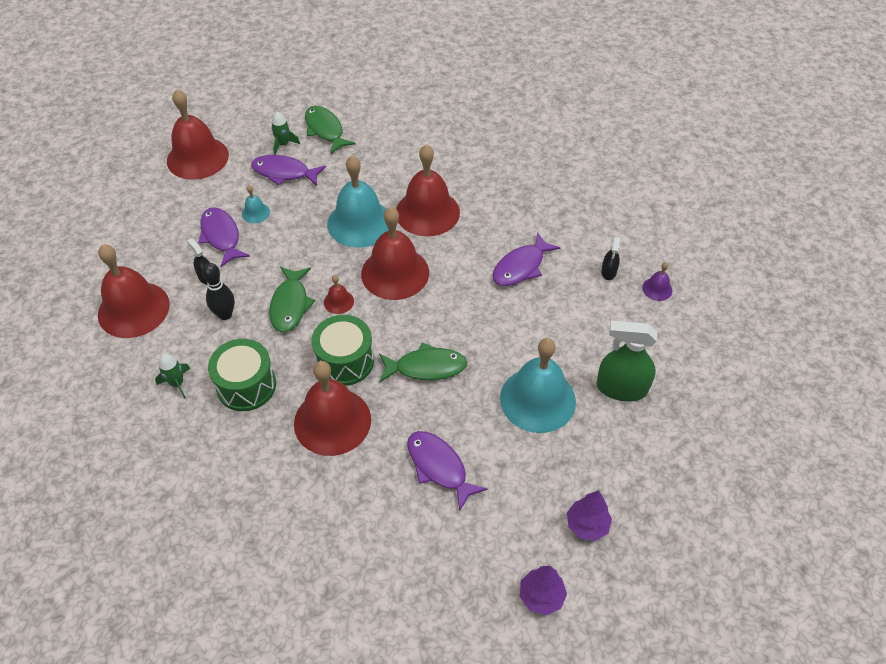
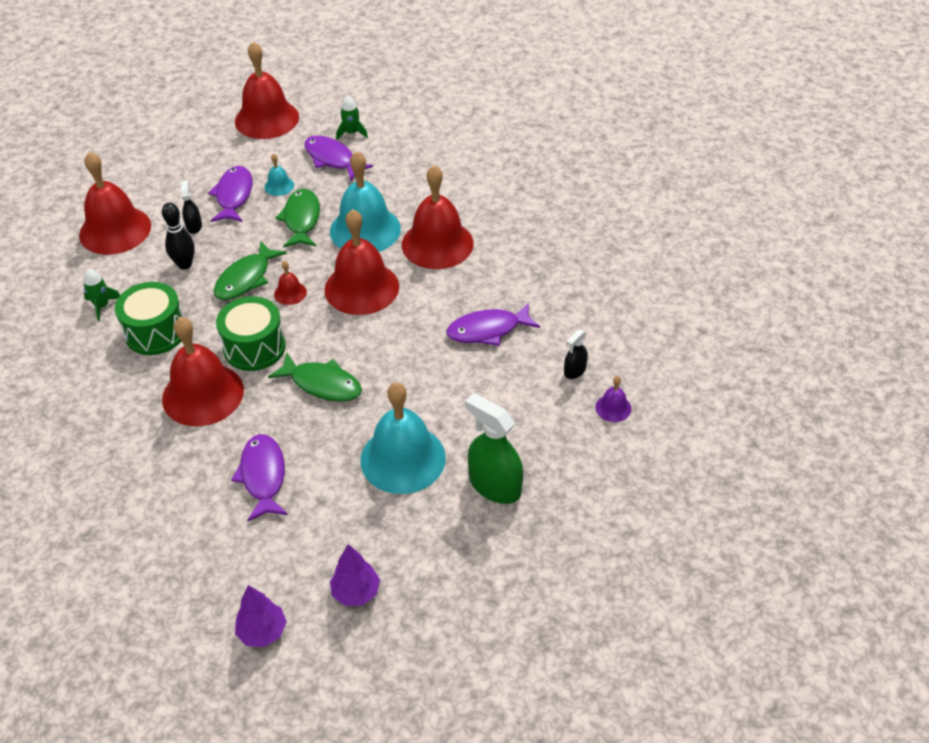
camera: 30 degrees right, 5 degrees down
green fish [305,106,356,154] -> green fish moved to [276,189,320,248]

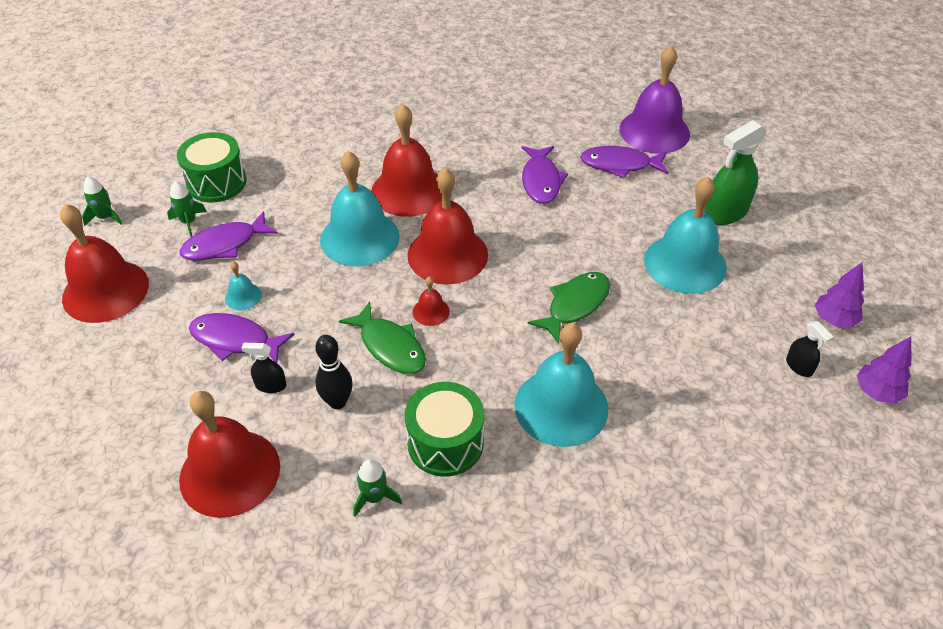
camera: 75 degrees left, 0 degrees up
red bell [162,317,244,426] -> turquoise bell [514,323,608,447]
green drum [216,296,286,371] -> green drum moved to [177,132,247,202]
purple fish [231,434,288,522] -> purple fish moved to [580,146,669,178]
green fish [276,189,320,248] -> none
black spray bottle [564,330,588,379] -> black spray bottle moved to [786,321,833,377]
purple bell [596,376,631,422] -> purple bell [619,45,690,154], size x2.31
none -> green rocket [82,176,122,226]

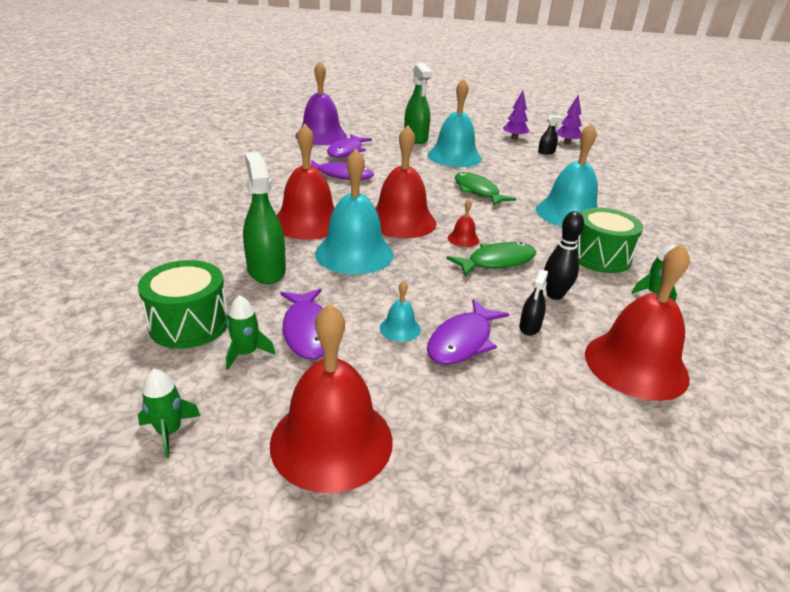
camera: 75 degrees left, 15 degrees down
none -> green spray bottle [243,152,286,284]

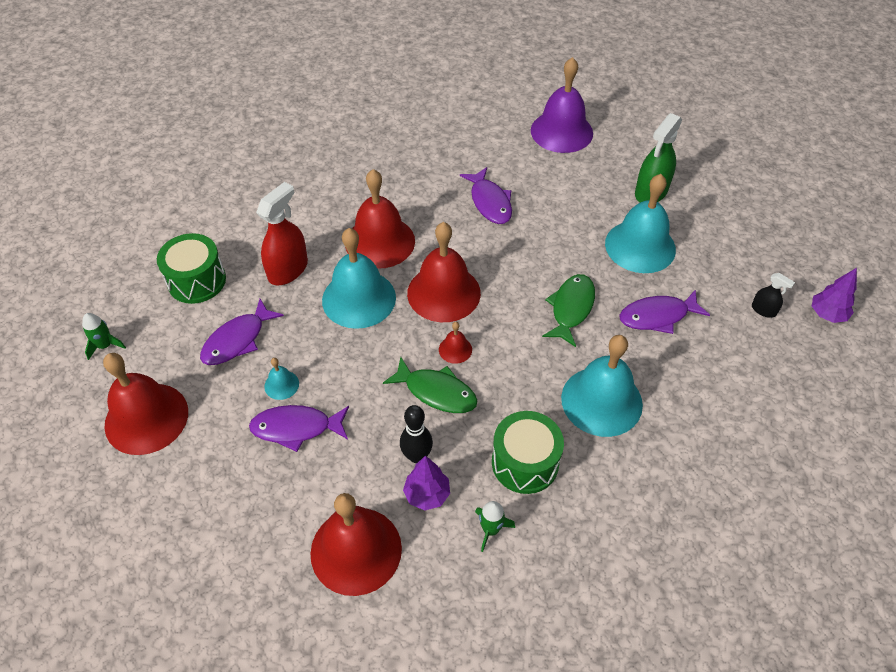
camera: 55 degrees right, 20 degrees up
green rocket [226,295,275,370] -> none
green spray bottle [243,152,286,284] -> red spray bottle [256,182,308,285]
purple fish [327,135,372,158] -> purple fish moved to [619,289,710,334]
purple tree [503,91,529,140] -> purple tree moved to [403,456,450,510]
black spray bottle [519,269,548,336] -> none

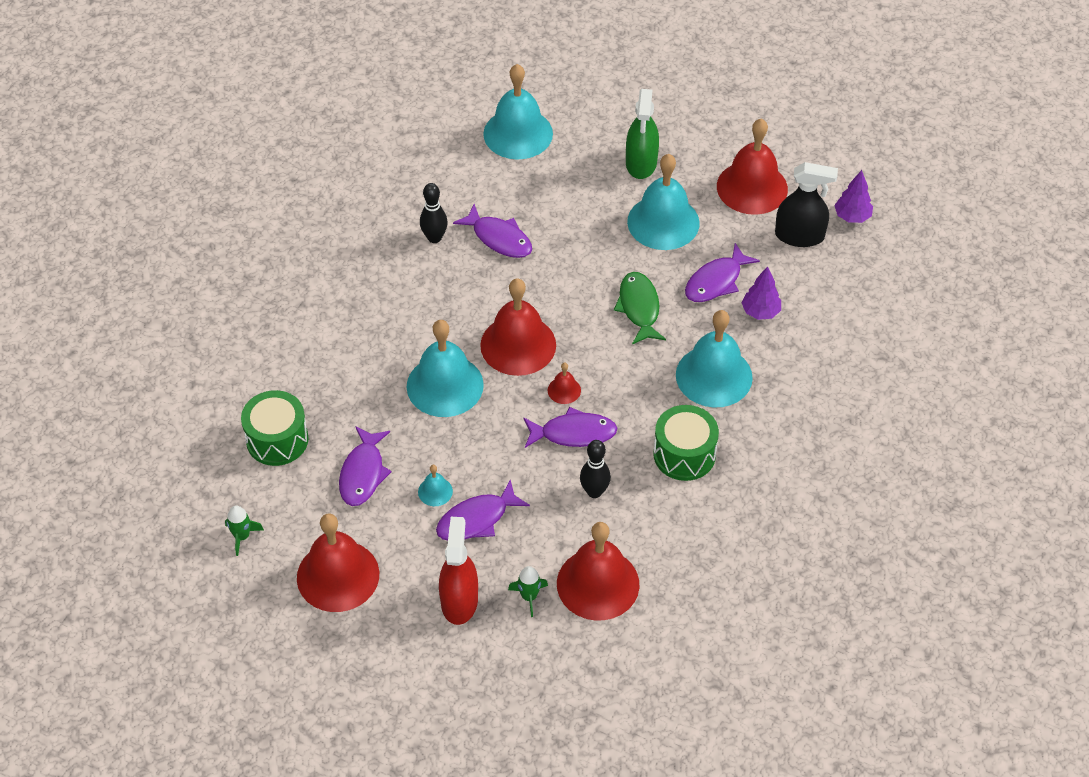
camera: 30 degrees left, 0 degrees up
red spray bottle [256,182,308,285] -> red spray bottle moved to [439,517,478,625]
red bell [345,169,415,269] -> red bell moved to [717,119,788,215]
green fish [383,357,477,413] -> purple fish [524,407,618,448]
purple tree [403,456,450,510] -> purple tree moved to [742,266,781,320]
green rocket [475,501,515,552] -> green rocket moved to [508,566,548,617]
purple bell [531,57,593,153] -> turquoise bell [483,64,553,160]
black spray bottle [752,273,795,318] -> black spray bottle [775,162,838,247], size x1.97
none -> black bowling pin [420,183,448,243]

